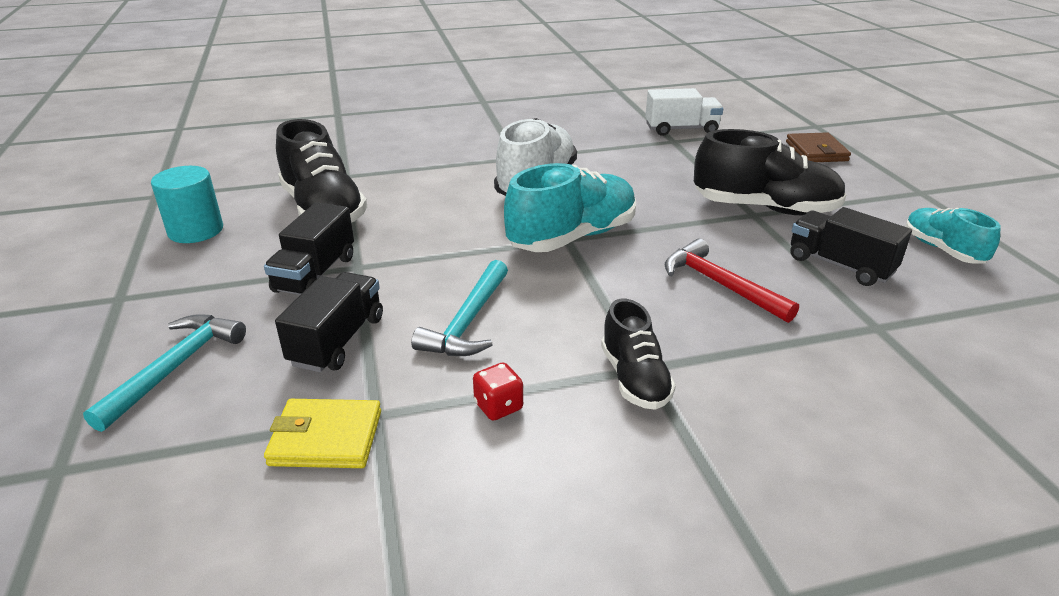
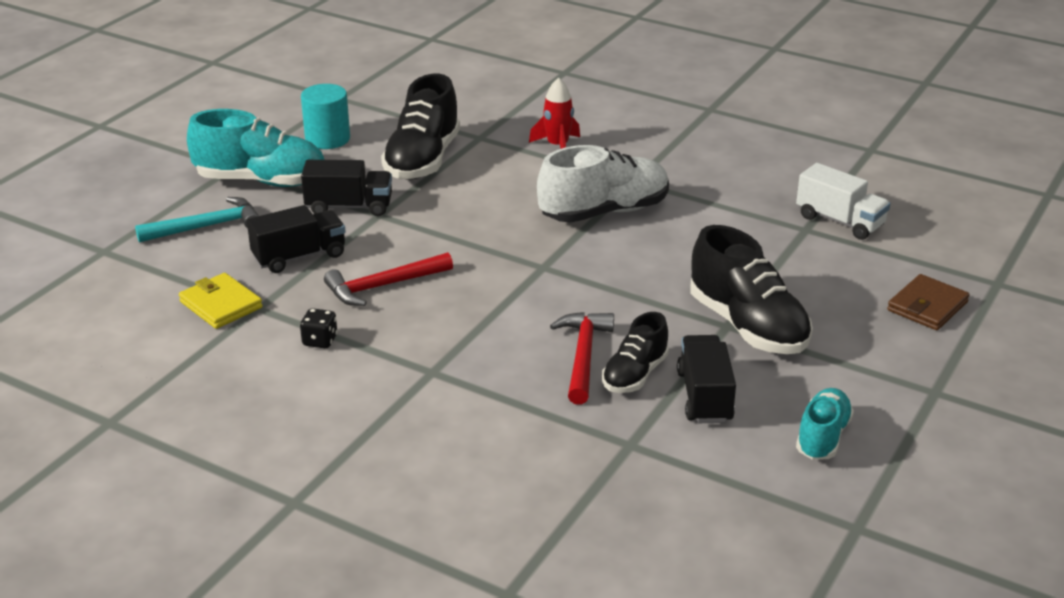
camera: 45 degrees right, 0 degrees up
black truck [264,202,354,295] -> black truck turned 150 degrees counterclockwise [301,160,392,216]
turquoise hammer [411,260,508,356] -> red hammer [324,252,453,306]
red dice [473,363,523,421] -> black dice [300,308,338,348]
turquoise shoe [504,163,636,252] -> turquoise shoe moved to [187,109,325,187]
black shoe [601,299,676,410] -> black shoe moved to [602,312,669,393]
none -> red rocket [529,78,580,149]

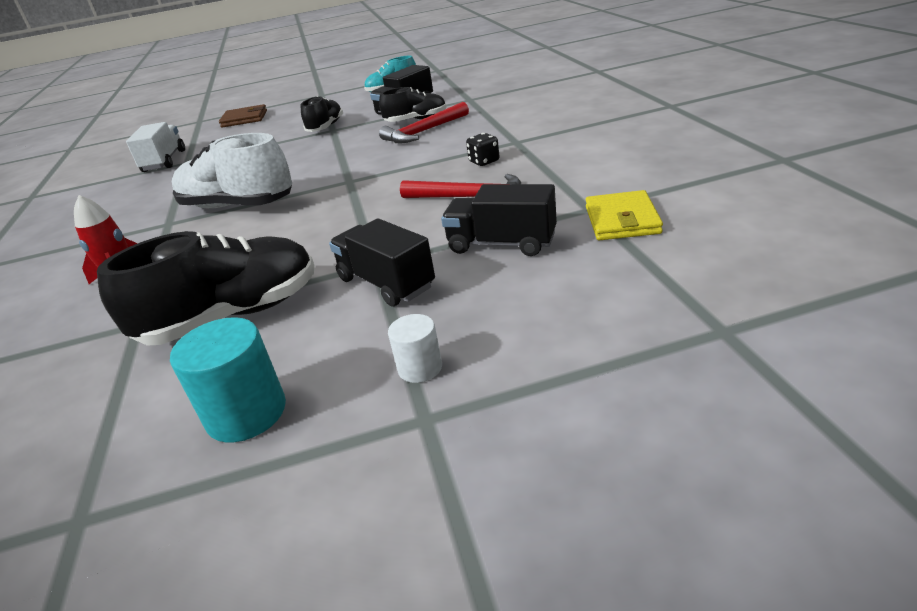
camera: 130 degrees left, 0 degrees up
turquoise hammer [135,197,259,243] -> none
turquoise shoe [187,109,325,187] -> white cylinder [388,314,442,383]
black dice [300,308,338,348] -> black dice moved to [466,133,500,166]
black shoe [690,225,813,354] -> black shoe [301,96,343,132], size x0.59

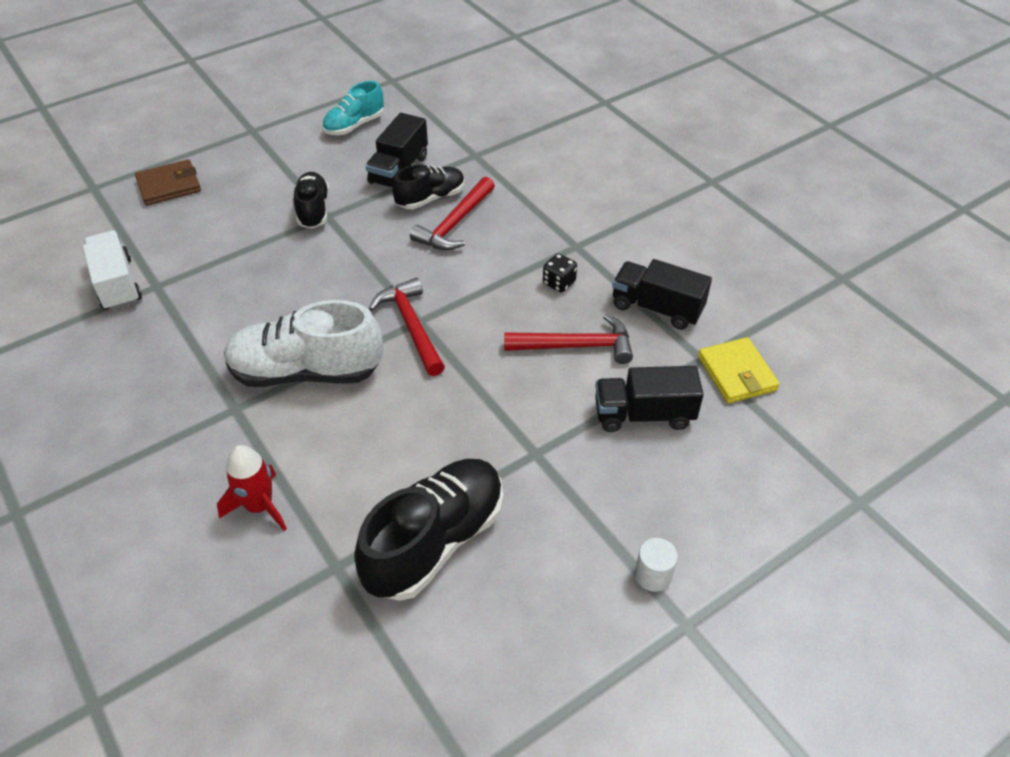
camera: 25 degrees left, 15 degrees up
turquoise cylinder [170,317,286,443] -> none
black truck [329,218,435,307] -> black truck moved to [612,259,712,330]
none -> red hammer [369,278,445,376]

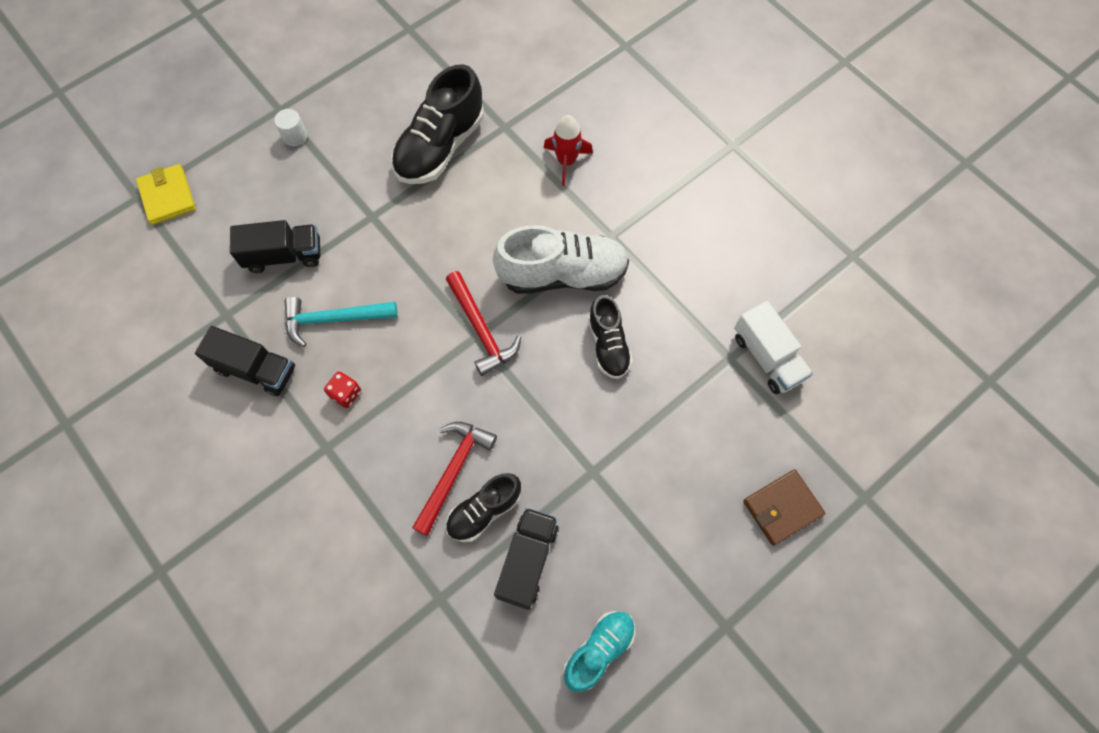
camera: 175 degrees right, 20 degrees up
black shoe [294,172,329,229] -> black shoe moved to [588,295,633,379]
red hammer [504,314,633,364] -> turquoise hammer [285,297,398,347]
black dice [543,253,577,292] -> red dice [324,371,361,408]
yellow wallet [698,337,780,404] -> yellow wallet moved to [136,164,196,225]

